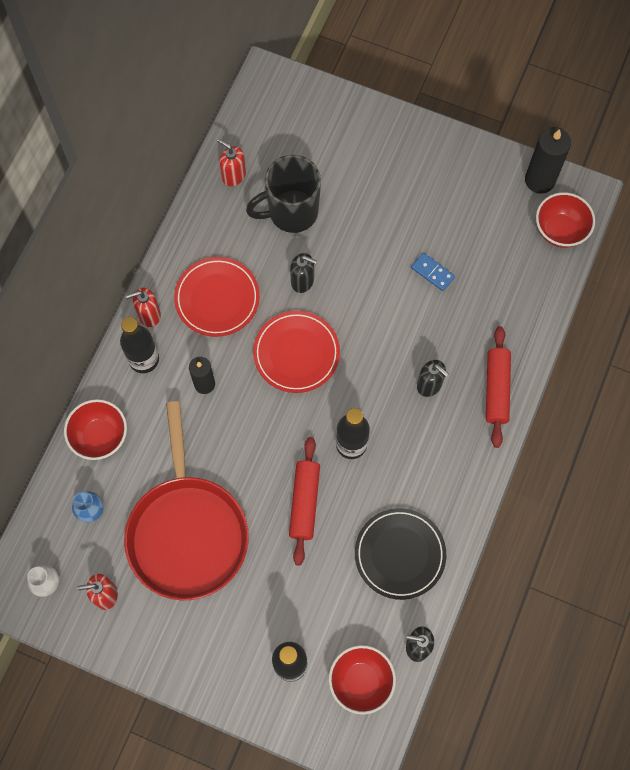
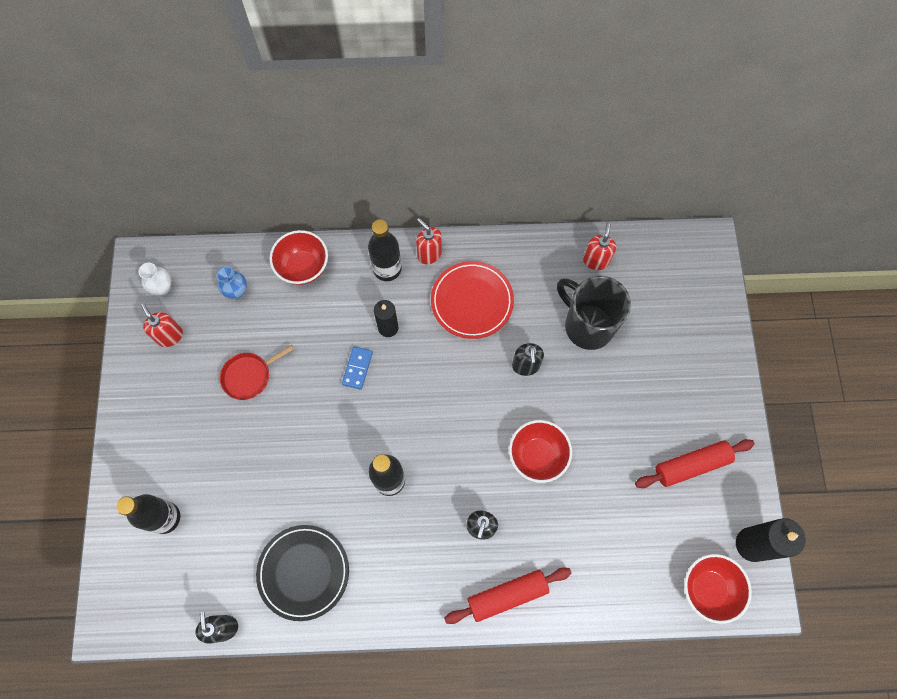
camera: 65 degrees right, 0 degrees up
red pan [124,401,249,600] -> red pan [220,345,294,400], size x0.43
red plate [253,311,340,393] -> none
red rolling pin [289,437,320,566] -> red rolling pin moved to [635,439,754,488]
red bowl [329,645,396,714] -> red bowl moved to [509,420,572,483]
blue domino [411,253,455,291] -> blue domino moved to [342,346,373,390]

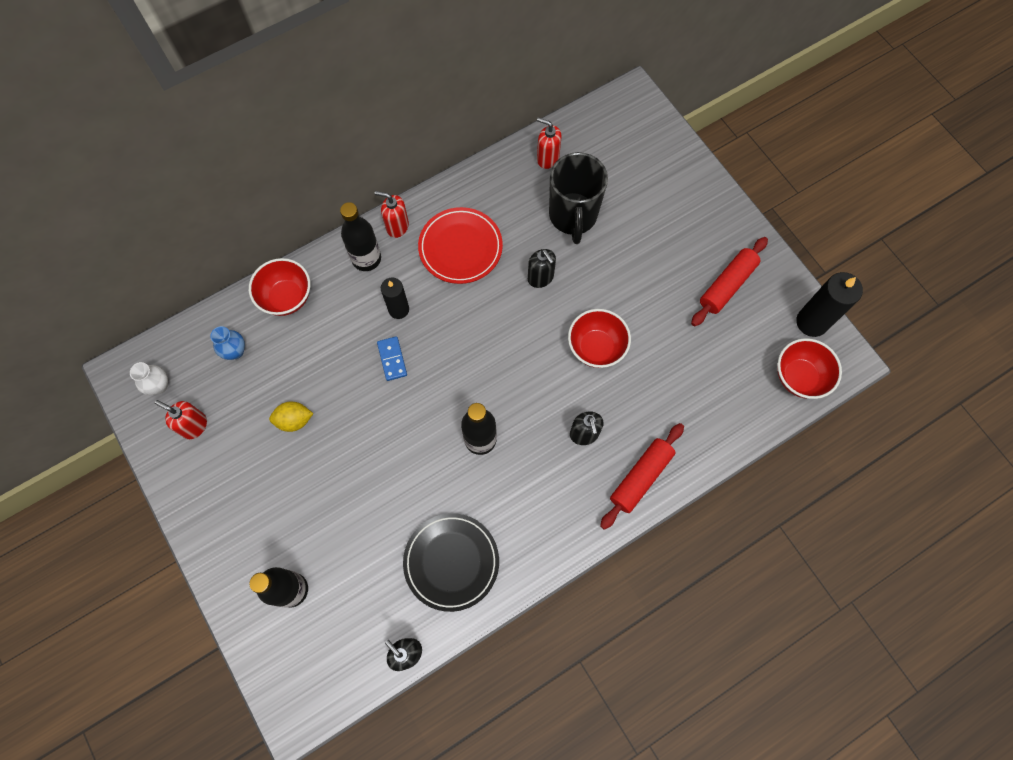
camera: 30 degrees left, 0 degrees up
red pan [220,345,294,400] -> yellow lemon [269,402,313,432]
black mug [557,276,631,350] -> black mug turned 105 degrees counterclockwise [549,152,608,244]
red soap dispenser [583,222,616,270] -> red soap dispenser turned 45 degrees counterclockwise [537,118,561,169]

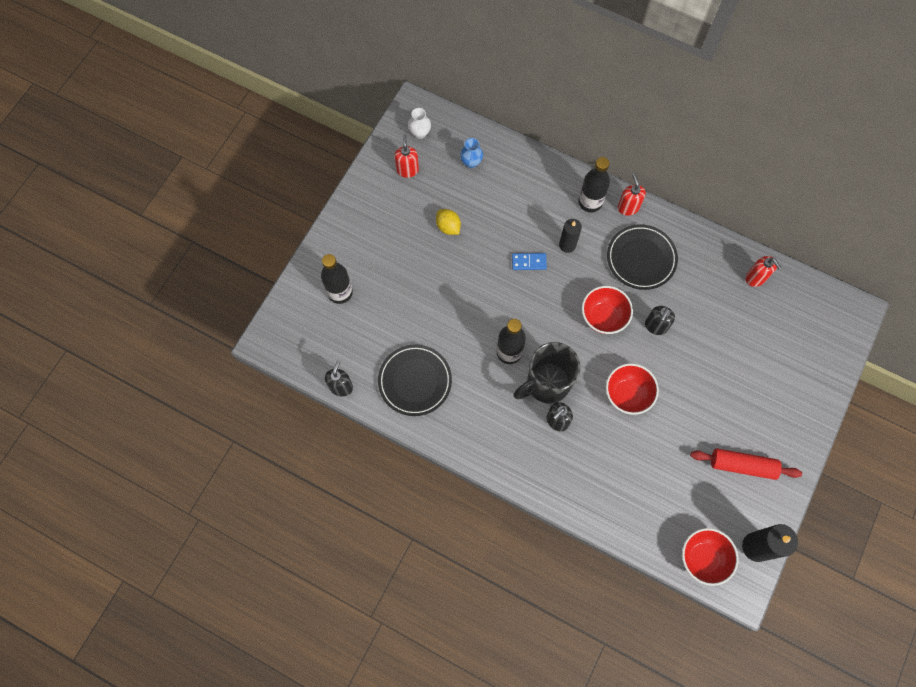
camera: 60 degrees right, 0 degrees up
red bowl [249,258,310,316] -> red bowl moved to [582,286,633,334]
blue domino [377,336,407,381] -> blue domino turned 45 degrees clockwise [512,253,547,270]
red plate [418,207,503,284] -> black plate [607,224,678,290]
red soap dispenser [537,118,561,169] -> red soap dispenser turned 150 degrees clockwise [745,256,782,287]
black mug [549,152,608,244] -> black mug moved to [513,342,580,404]
red rolling pin [600,423,684,530] -> none

